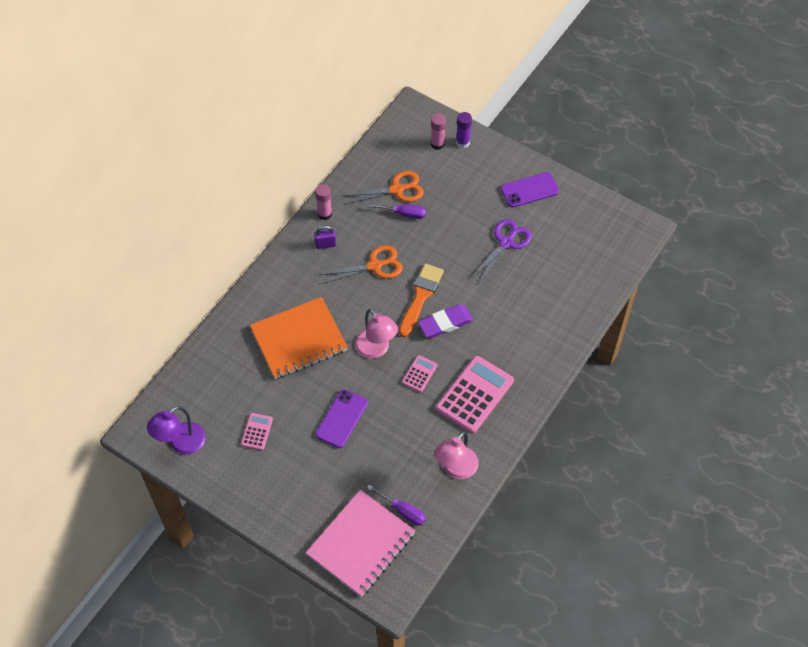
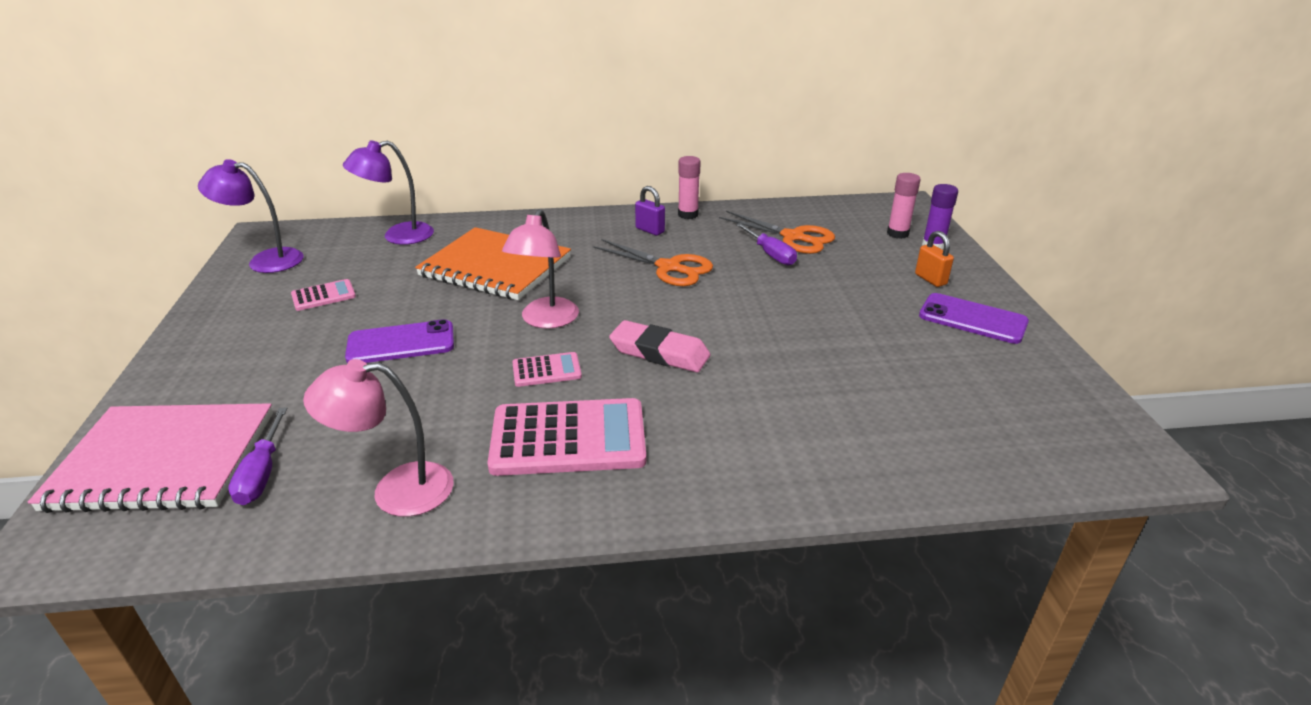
camera: 50 degrees right, 25 degrees down
orange brush [399,264,444,337] -> none
purple eraser [418,304,473,338] -> pink eraser [609,320,711,372]
purple scissors [472,219,532,284] -> none
none -> purple lamp [343,140,434,245]
none -> orange padlock [915,231,954,287]

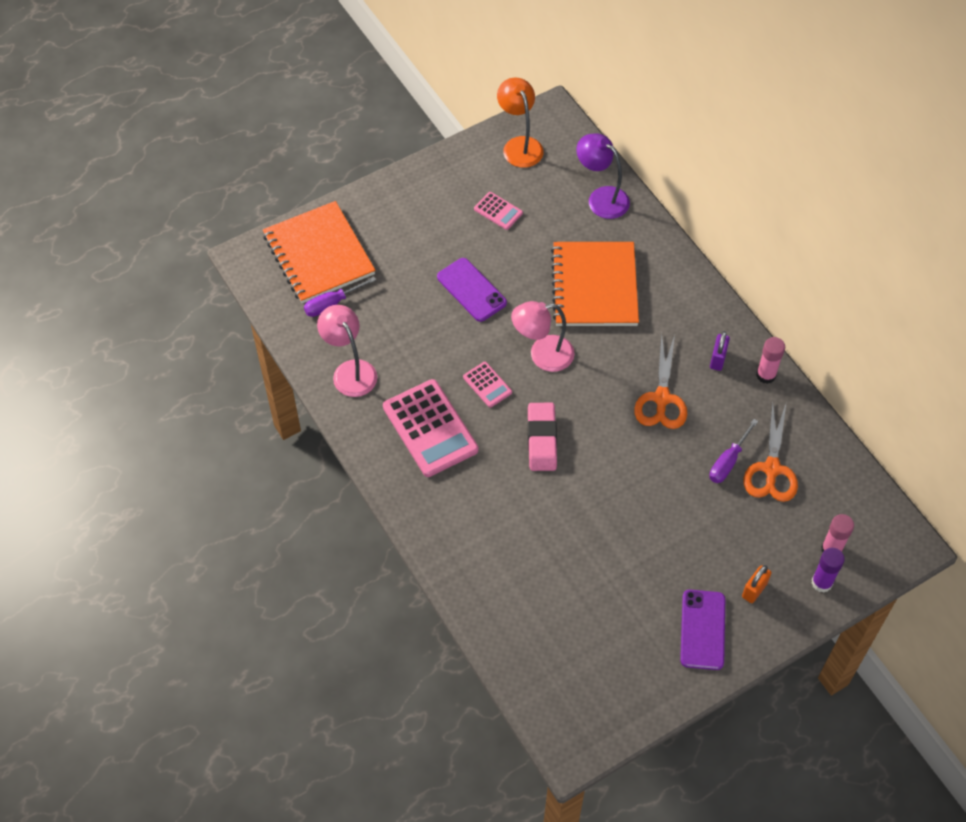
camera: 65 degrees right, 25 degrees up
pink notebook [28,403,273,513] -> orange notebook [263,201,376,304]
purple lamp [198,159,304,273] -> orange lamp [497,78,544,168]

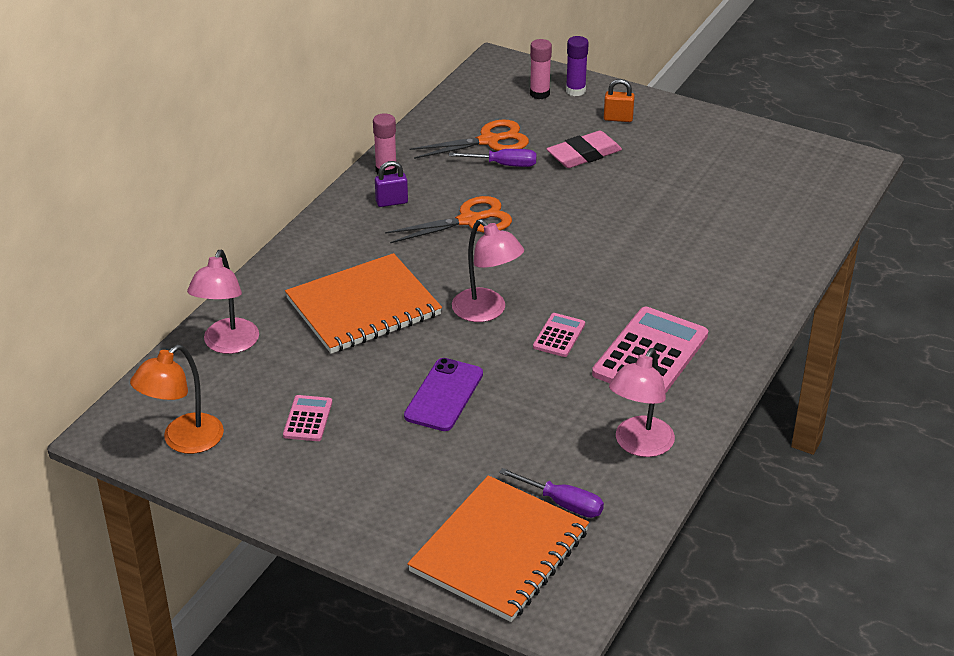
camera: 120 degrees left, 20 degrees down
pink eraser [528,403,557,471] -> pink eraser moved to [546,131,622,168]
purple lamp [576,133,630,219] -> pink lamp [187,250,259,354]
purple phone [680,590,725,670] -> none

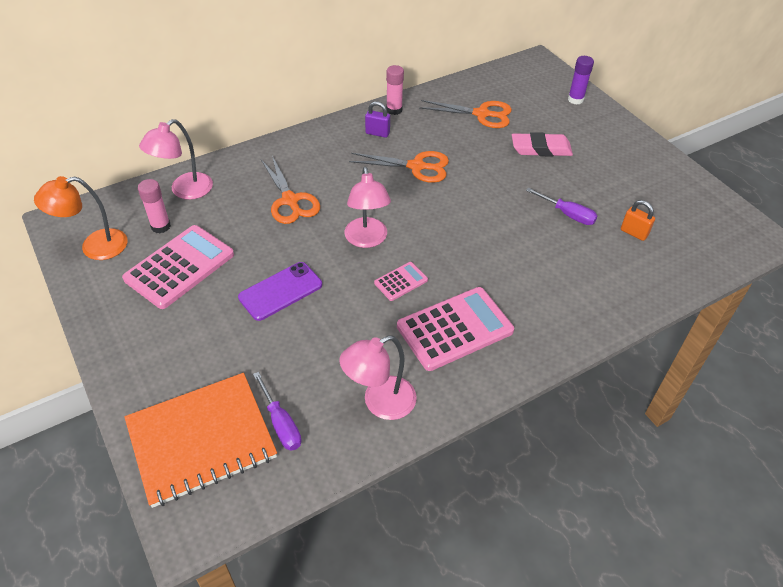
camera: 30 degrees right, 10 degrees up
pink calculator [283,395,332,441] -> pink calculator [122,225,234,309], size x2.05
orange notebook [285,253,442,354] -> orange scissors [261,156,320,224]
purple screwdriver [449,149,537,167] -> purple screwdriver moved to [526,188,597,225]
pink glue stick [530,39,552,99] -> pink glue stick moved to [138,179,171,233]
orange padlock [604,79,635,122] -> orange padlock moved to [621,200,655,241]

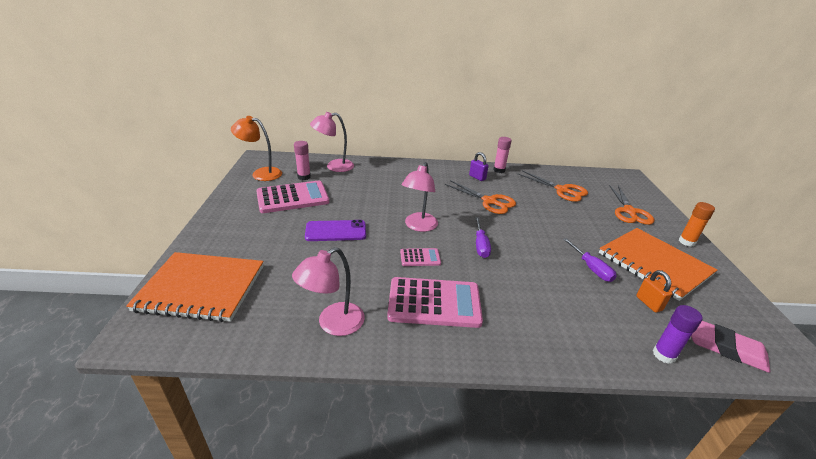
camera: 30 degrees right, 15 degrees down
purple screwdriver [253,372,301,451] -> purple screwdriver moved to [475,217,491,258]
orange scissors [261,156,320,224] -> orange scissors moved to [609,185,654,225]
pink lamp [339,335,417,420] -> pink lamp turned 45 degrees counterclockwise [292,247,365,336]
pink eraser [512,132,573,156] -> pink eraser moved to [691,321,770,373]
purple glue stick [568,56,594,105] -> purple glue stick moved to [653,305,703,364]
none -> orange notebook [599,228,717,301]
none -> orange glue stick [679,202,715,247]

